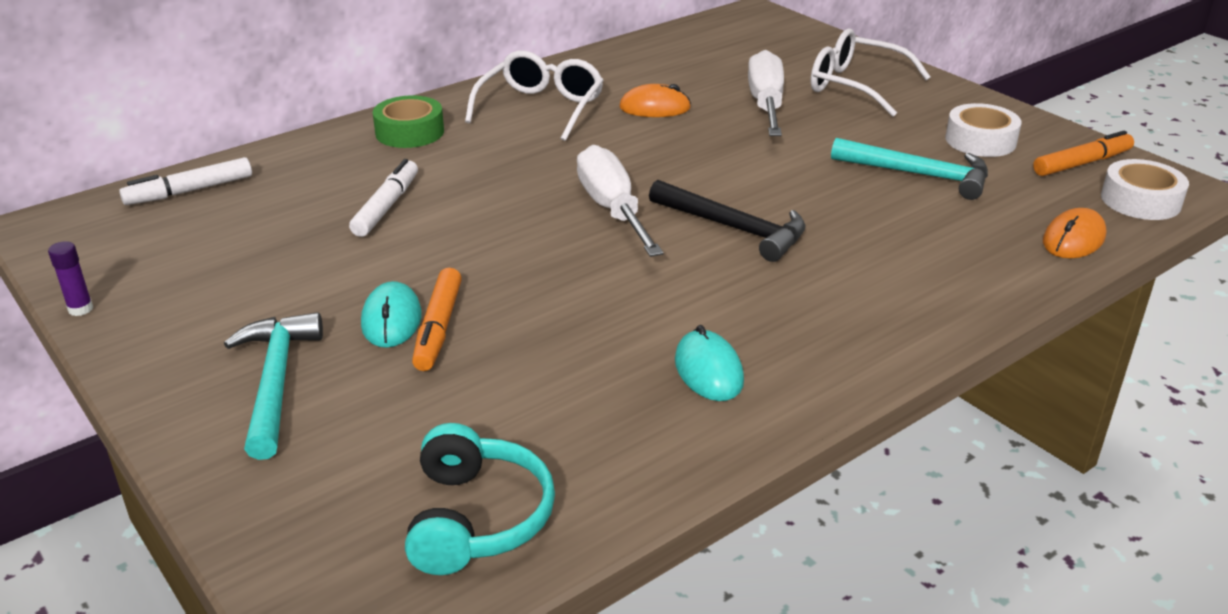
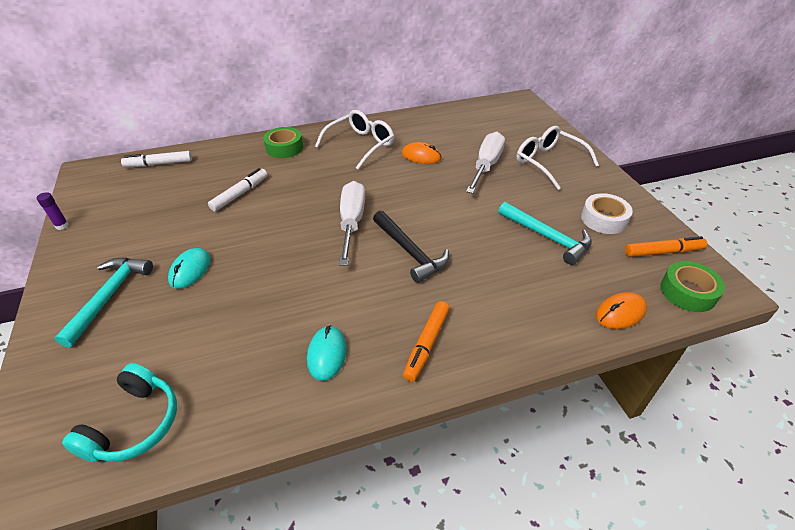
camera: 20 degrees right, 10 degrees up
orange marker [412,268,462,371] -> orange marker moved to [403,301,450,382]
white tape [1101,159,1189,220] -> green tape [660,261,725,312]

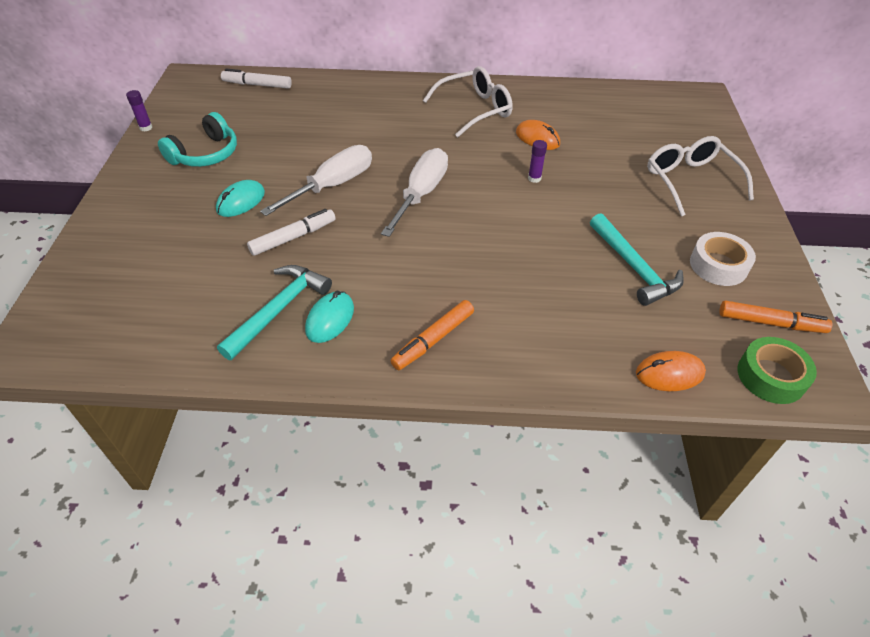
camera: 20 degrees right, 5 degrees up
turquoise hammer [55,257,153,348] -> turquoise hammer moved to [217,265,332,360]
turquoise headphones [62,363,177,462] -> turquoise headphones moved to [158,112,237,167]
white marker [208,168,267,212] -> white marker moved to [247,209,336,256]
green tape [263,127,303,158] -> none
black hammer [373,210,449,283] -> none
white screwdriver [466,132,505,194] -> white screwdriver moved to [260,145,372,216]
none -> purple glue stick [528,140,547,183]

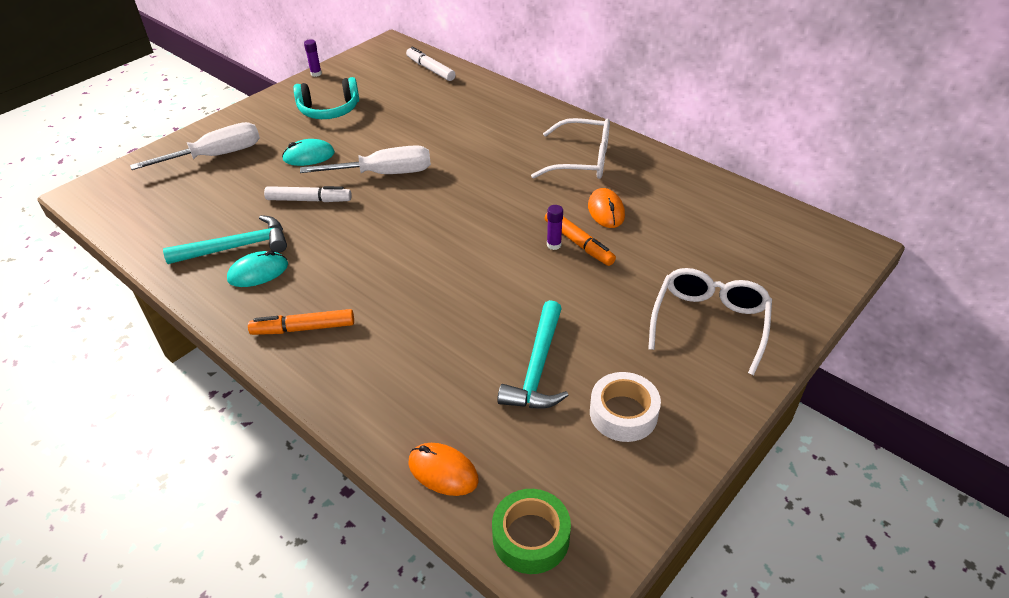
camera: 40 degrees right, 5 degrees down
white screwdriver [381,148,448,237] -> white screwdriver moved to [130,122,260,170]
orange marker [719,300,833,333] -> orange marker moved to [545,213,616,266]

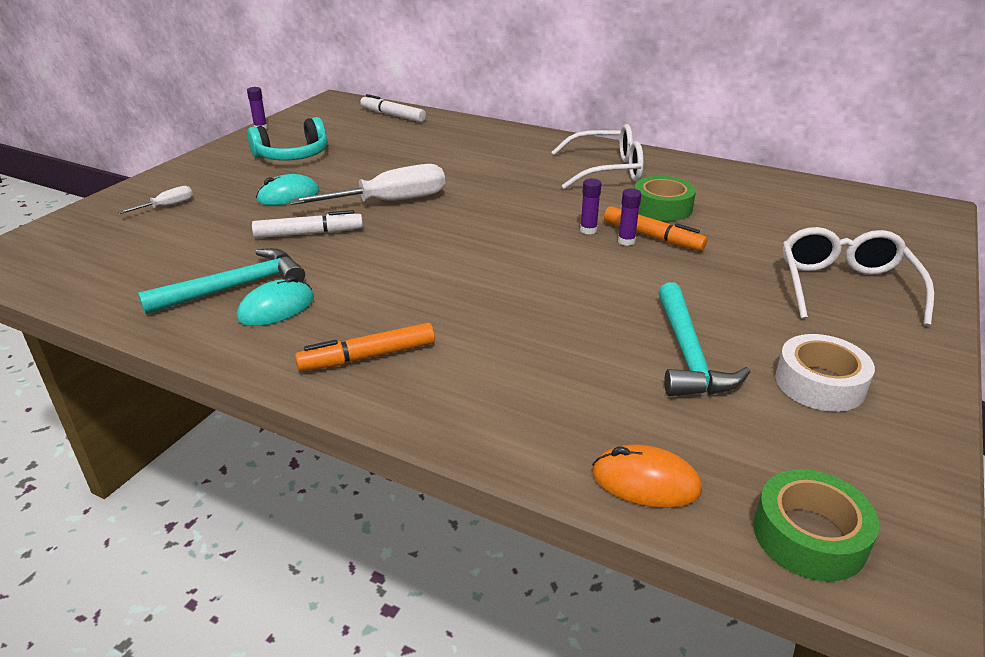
camera: 15 degrees left, 10 degrees down
white screwdriver [130,122,260,170] -> white screwdriver [118,186,193,214], size x0.47
orange mouse [588,188,625,228] -> green tape [634,176,696,221]
none -> purple glue stick [580,178,601,234]

